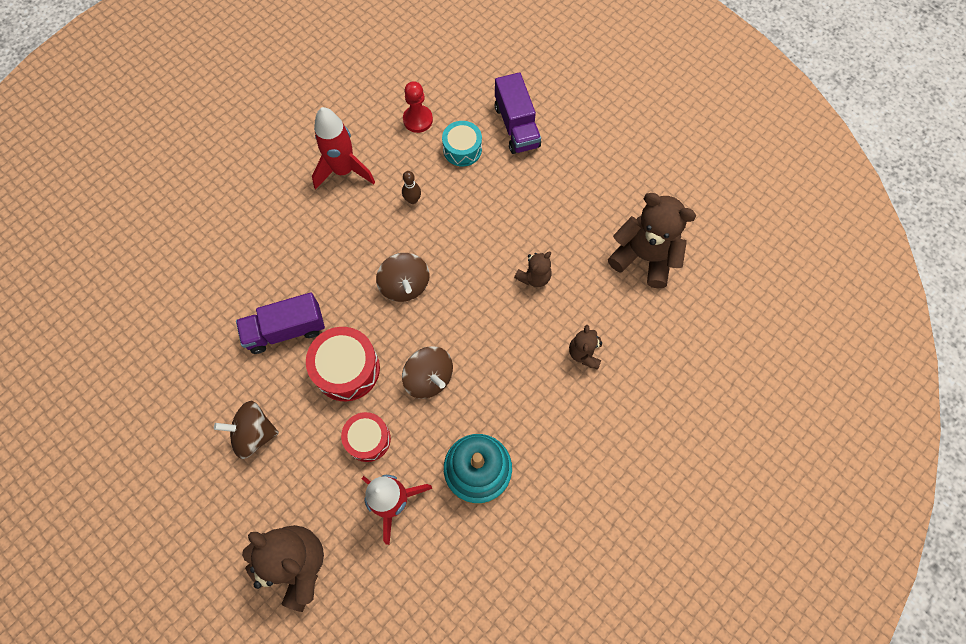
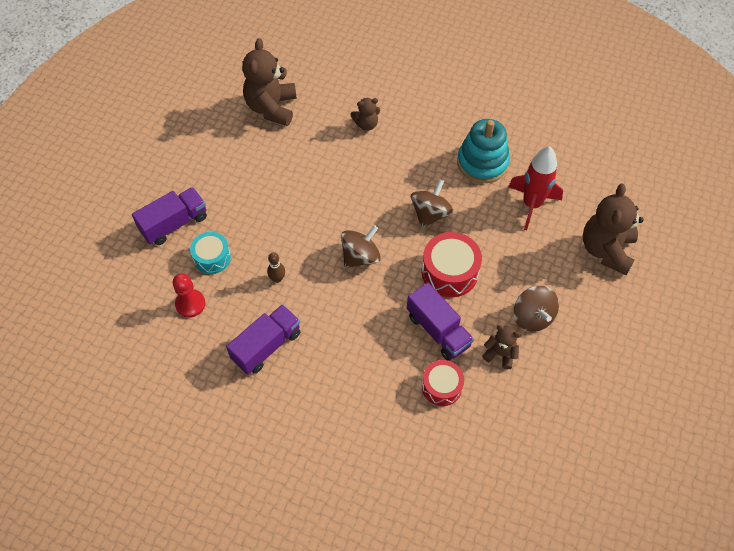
camera: 110 degrees left, 10 degrees down
red rocket [312,107,375,190] -> purple truck [226,304,300,375]
red drum [341,412,391,462] -> red drum moved to [422,360,464,406]
brown teddy bear [514,252,551,287] -> brown teddy bear moved to [482,325,521,369]

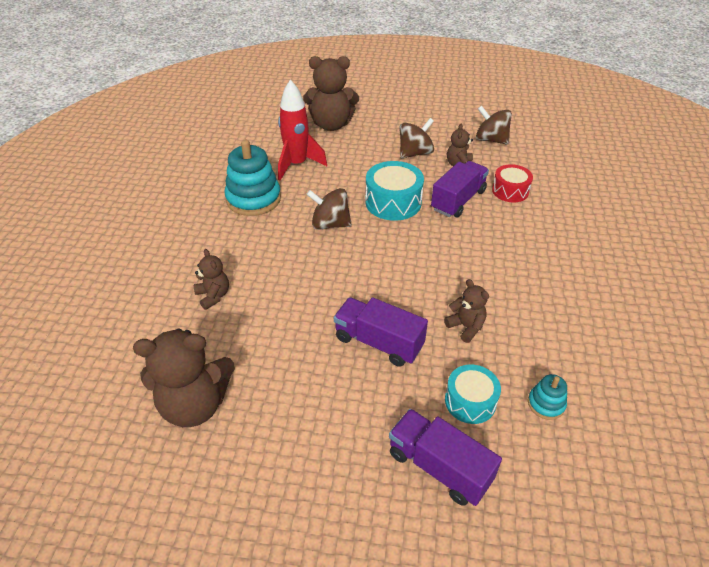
camera: 105 degrees left, 15 degrees down
red pawn [173,273,206,318] -> turquoise stacking toy [528,374,567,420]
purple truck [226,304,300,375] -> purple truck moved to [334,297,428,367]
brown bowling pin [267,252,285,283] -> brown teddy bear [444,279,489,343]
brown spinning top [341,225,381,268] -> brown spinning top moved to [476,105,512,145]
red drum [422,232,482,297] -> turquoise drum [365,161,424,221]

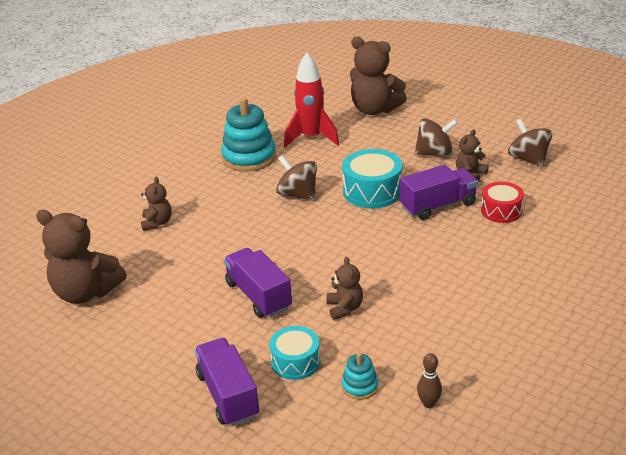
camera: 30 degrees right, 10 degrees down
none -> brown bowling pin [417,353,442,408]

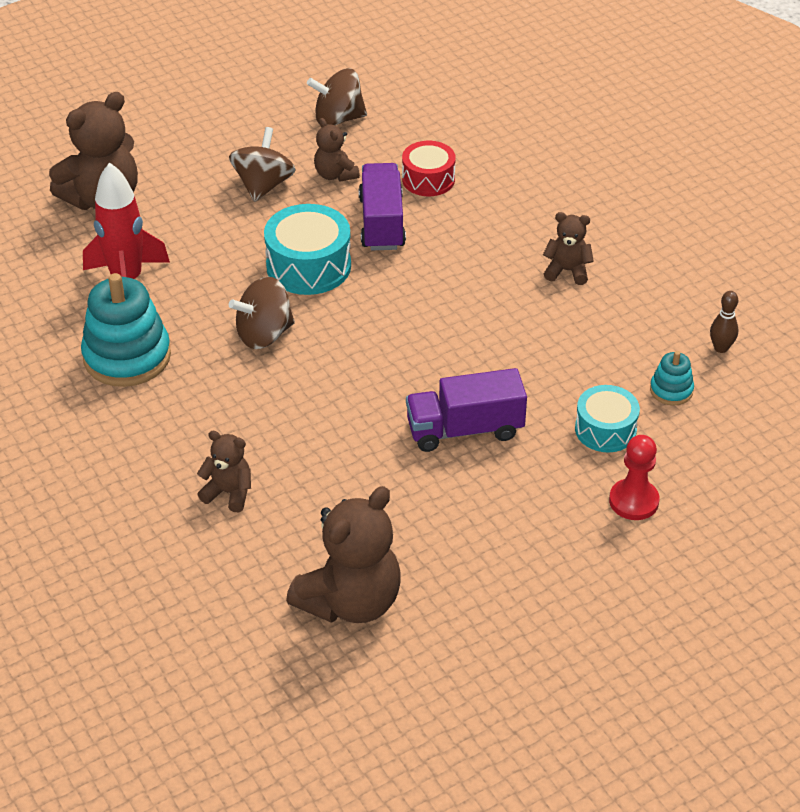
camera: 70 degrees left, 10 degrees up
purple truck [195,338,259,426] -> red pawn [609,435,660,520]
brown teddy bear [327,257,363,320] -> brown teddy bear moved to [543,212,594,285]

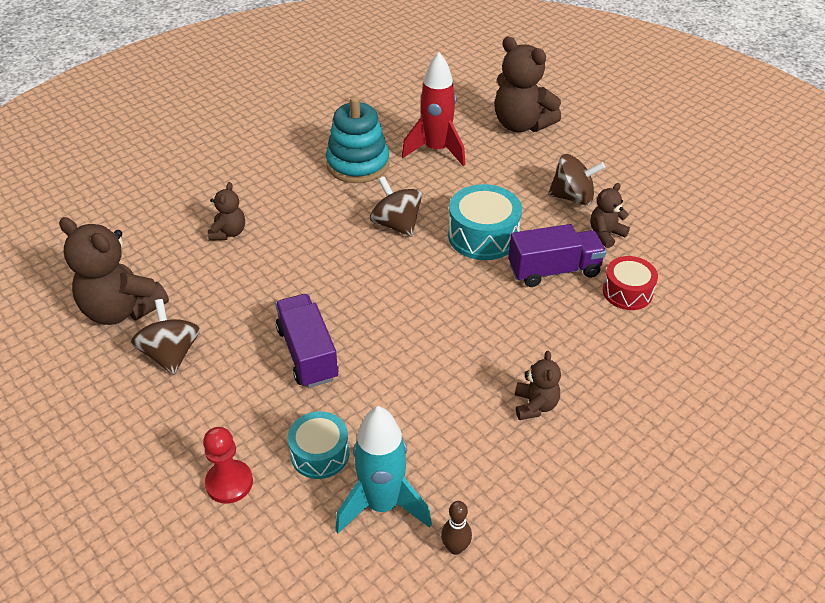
camera: 80 degrees right, 0 degrees up
brown spinning top [307,68,367,125] -> brown spinning top moved to [131,299,200,375]
turquoise stacking toy [650,351,694,406] -> turquoise rocket [335,406,432,533]

